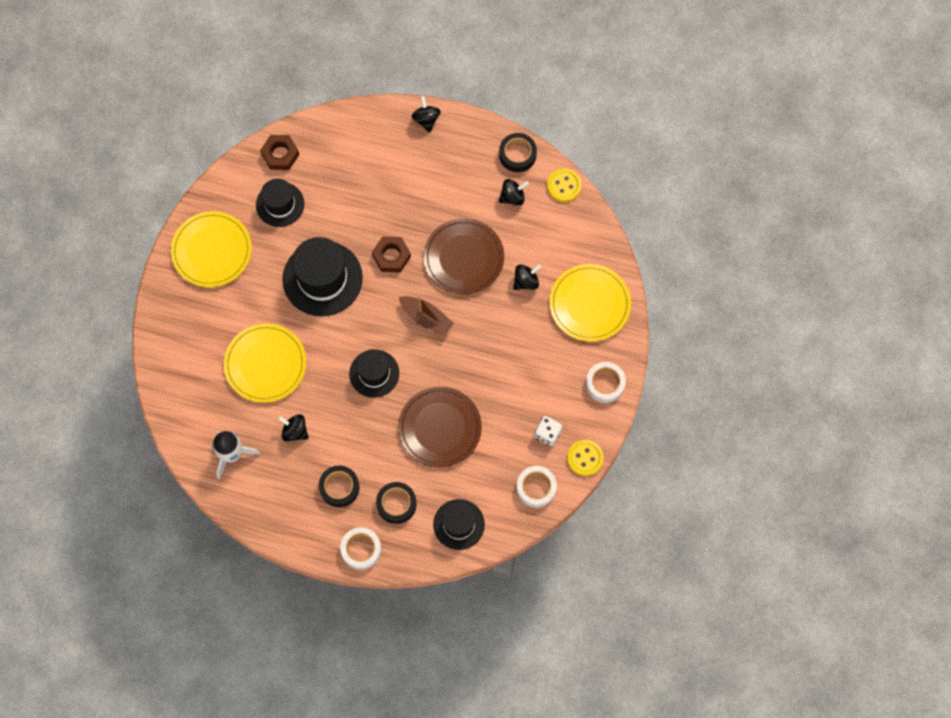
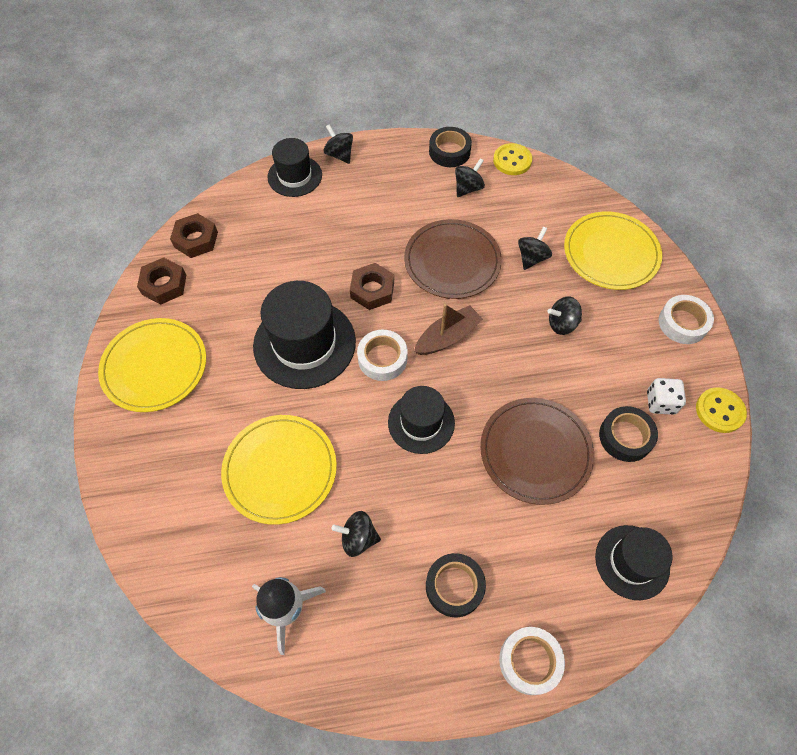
camera: 25 degrees left, 10 degrees down
black hat [256,179,304,227] -> black hat moved to [267,138,322,197]
black tape [376,482,417,524] -> black tape moved to [599,406,658,462]
brown boat [399,296,454,336] -> brown boat turned 45 degrees counterclockwise [414,304,483,355]
white tape [516,466,557,508] -> white tape moved to [357,330,408,381]
none -> brown nut [137,257,186,305]
none -> black spinning top [548,296,582,335]

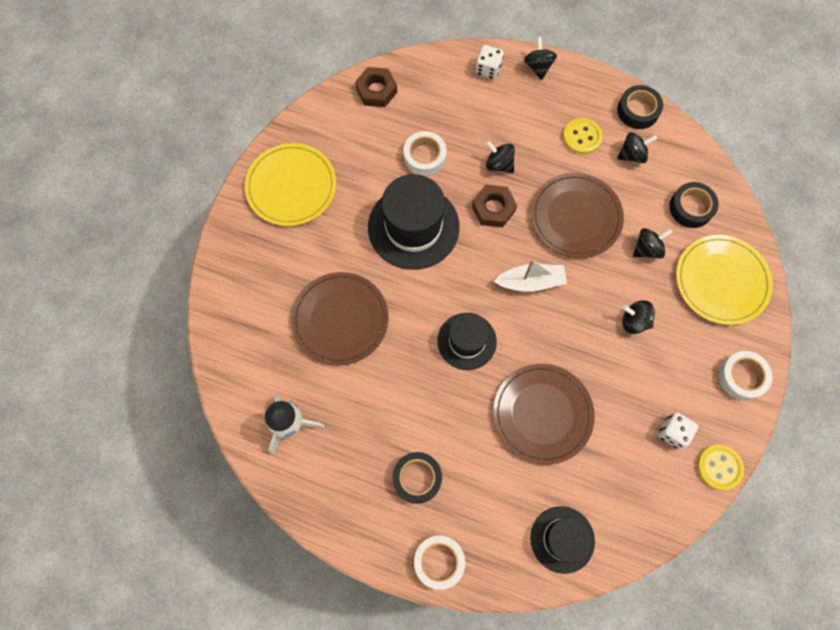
camera: 30 degrees right, 10 degrees up
brown nut [137,257,186,305] -> none
yellow plate [221,415,337,525] -> brown plate [291,272,389,366]
black hat [267,138,322,197] -> white dice [475,45,504,79]
black spinning top [331,511,381,557] -> black spinning top moved to [486,141,515,173]
white tape [357,330,408,381] -> white tape moved to [404,131,447,176]
brown boat [414,304,483,355] -> white boat [494,259,567,292]
yellow button [493,143,532,175] -> yellow button moved to [563,118,603,154]
black tape [599,406,658,462] -> black tape moved to [669,182,719,228]

